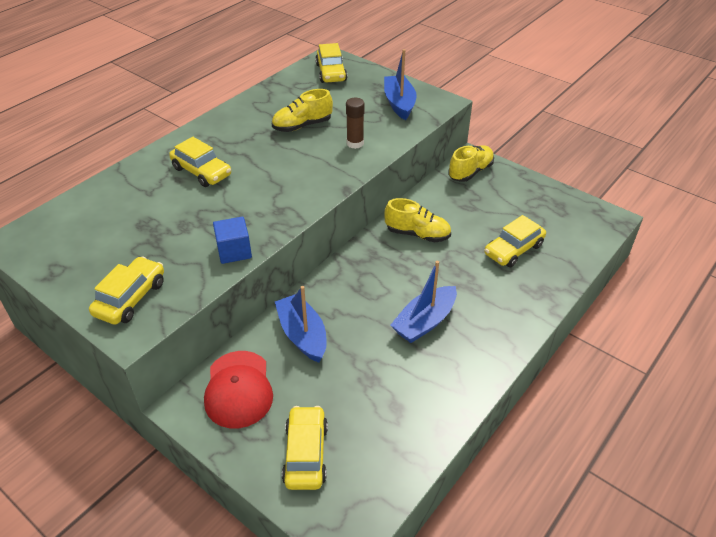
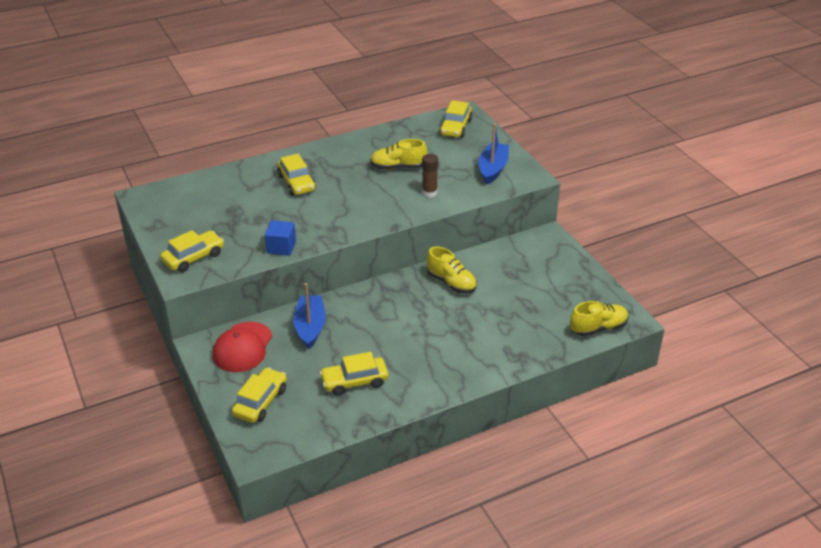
camera: 25 degrees right, 5 degrees down
blue boat [390,261,457,343] -> none
yellow shoe [448,145,494,182] -> yellow shoe moved to [570,301,629,337]
yellow car [484,215,546,267] -> yellow car moved to [320,352,388,396]

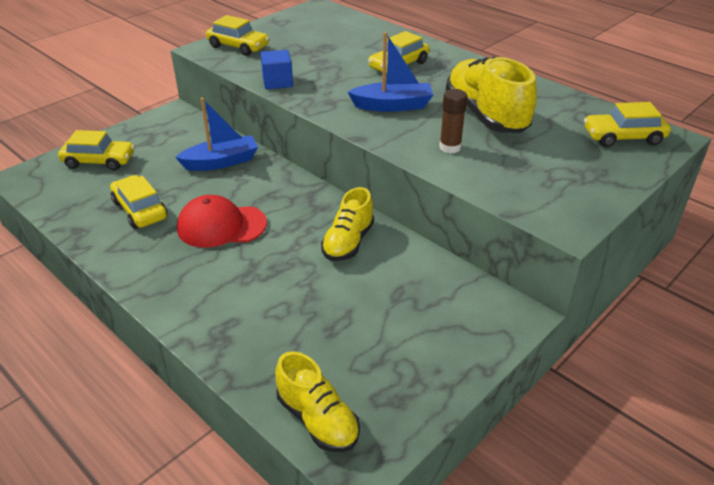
camera: 70 degrees right, 0 degrees up
red cap [213,322,272,372] -> red cap moved to [177,195,267,248]
yellow shoe [370,139,428,170] -> yellow shoe [446,57,537,133], size x1.61
blue boat [478,123,509,184] -> blue boat moved to [348,32,433,112]

